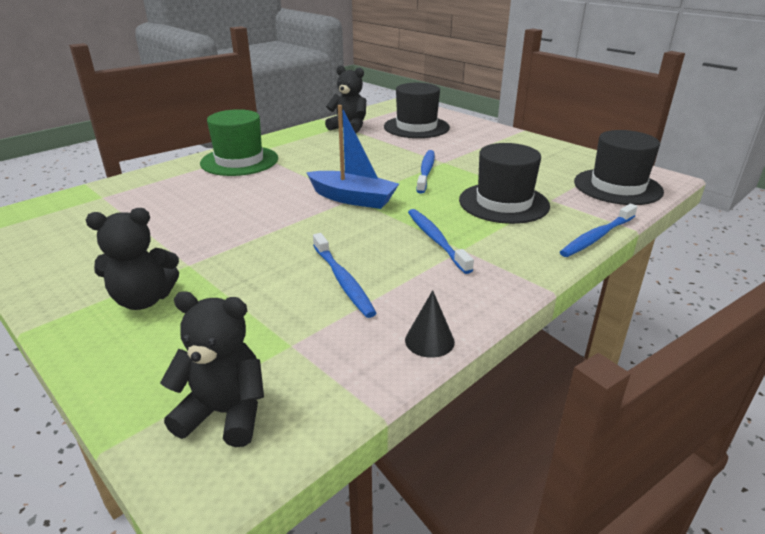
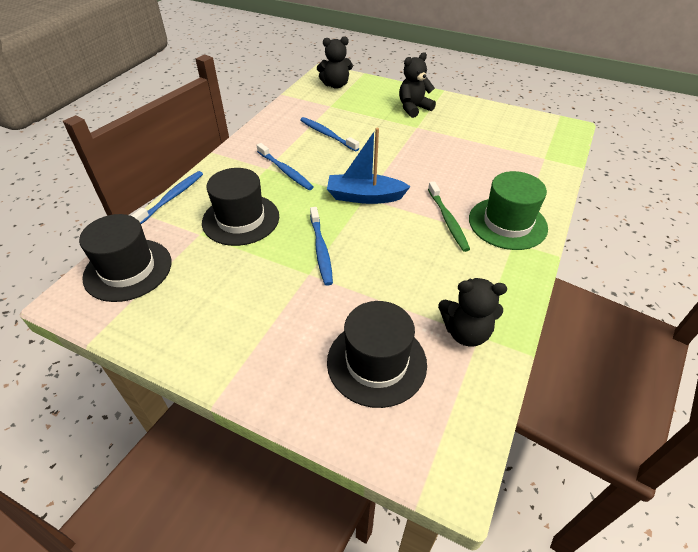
camera: 160 degrees right, 15 degrees up
black cone [405,290,455,358] -> none
none -> green toothbrush [428,181,470,252]

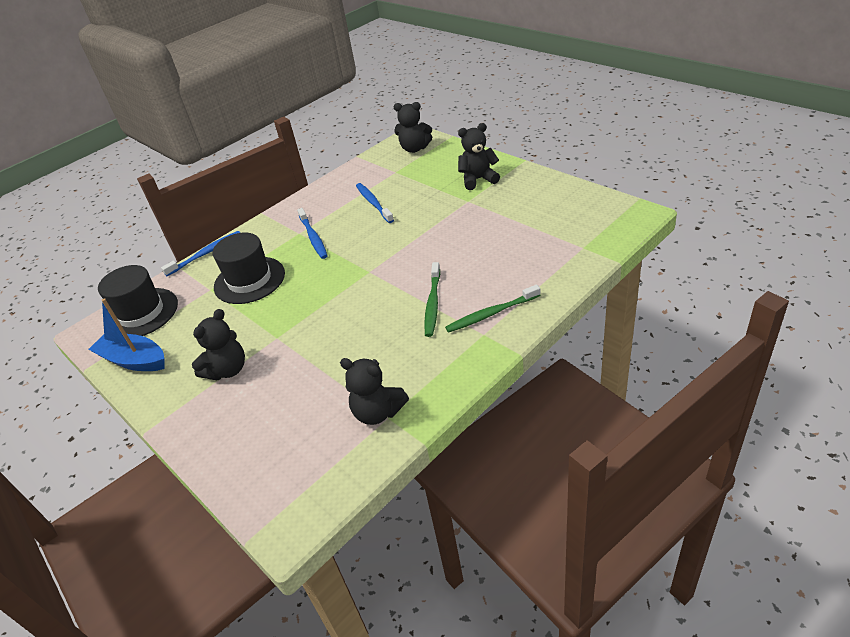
camera: 25 degrees right, 5 degrees down
blue toothbrush [310,207,333,286] -> none
blue boat [327,128,411,204] -> blue boat moved to [88,298,165,371]
black hat [327,301,427,408] -> none
green hat [469,171,548,250] -> green toothbrush [445,285,541,333]
none -> black teddy bear [192,309,245,380]

